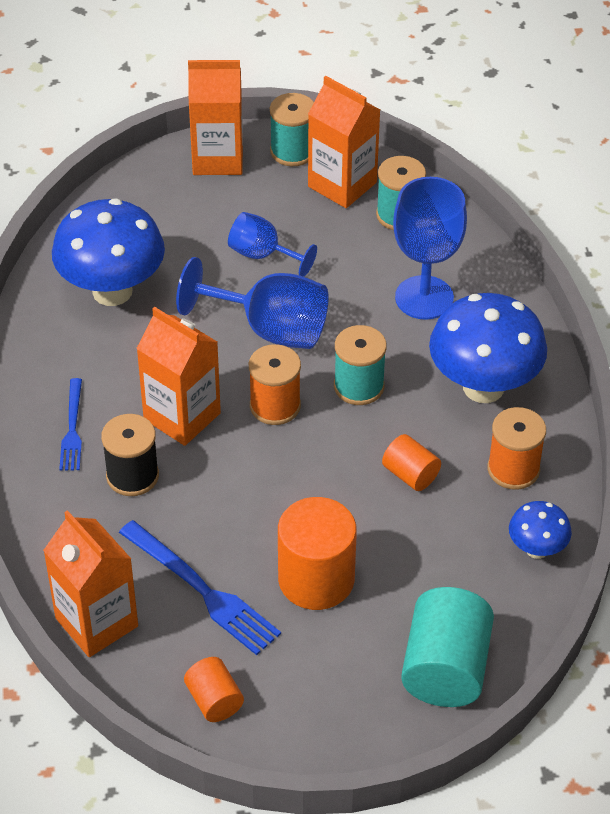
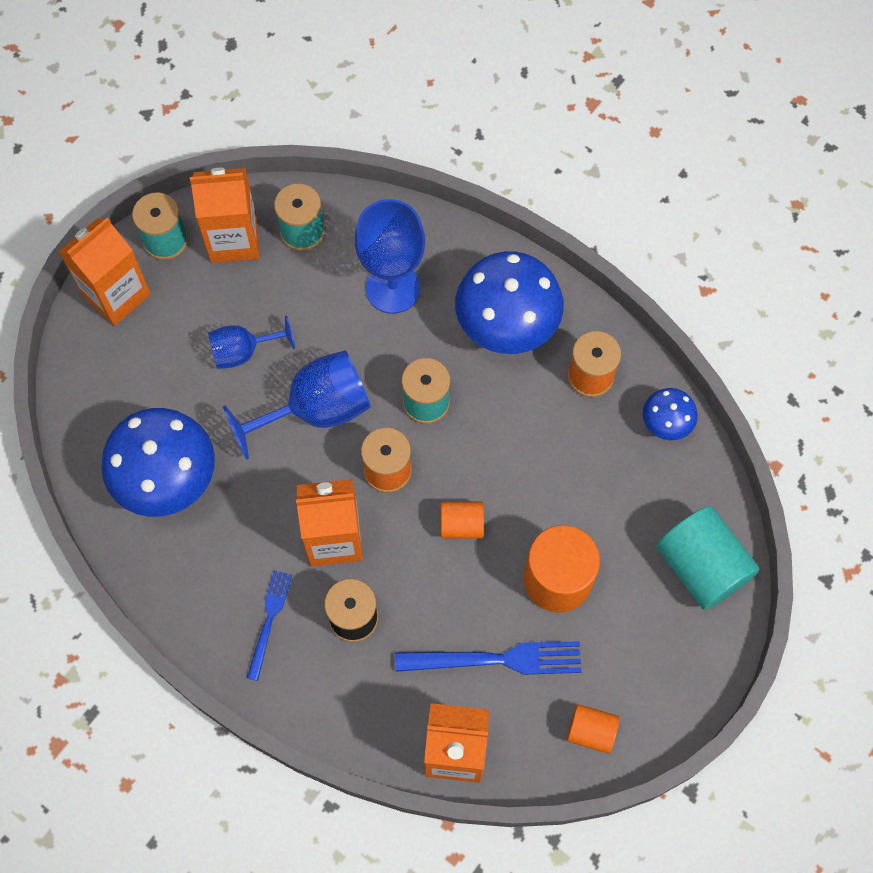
camera: 45 degrees left, 20 degrees up
blue fork [59,378,82,471] -> blue fork turned 120 degrees counterclockwise [247,570,292,681]
orange cylinder [382,434,441,491] -> orange cylinder moved to [441,502,484,539]

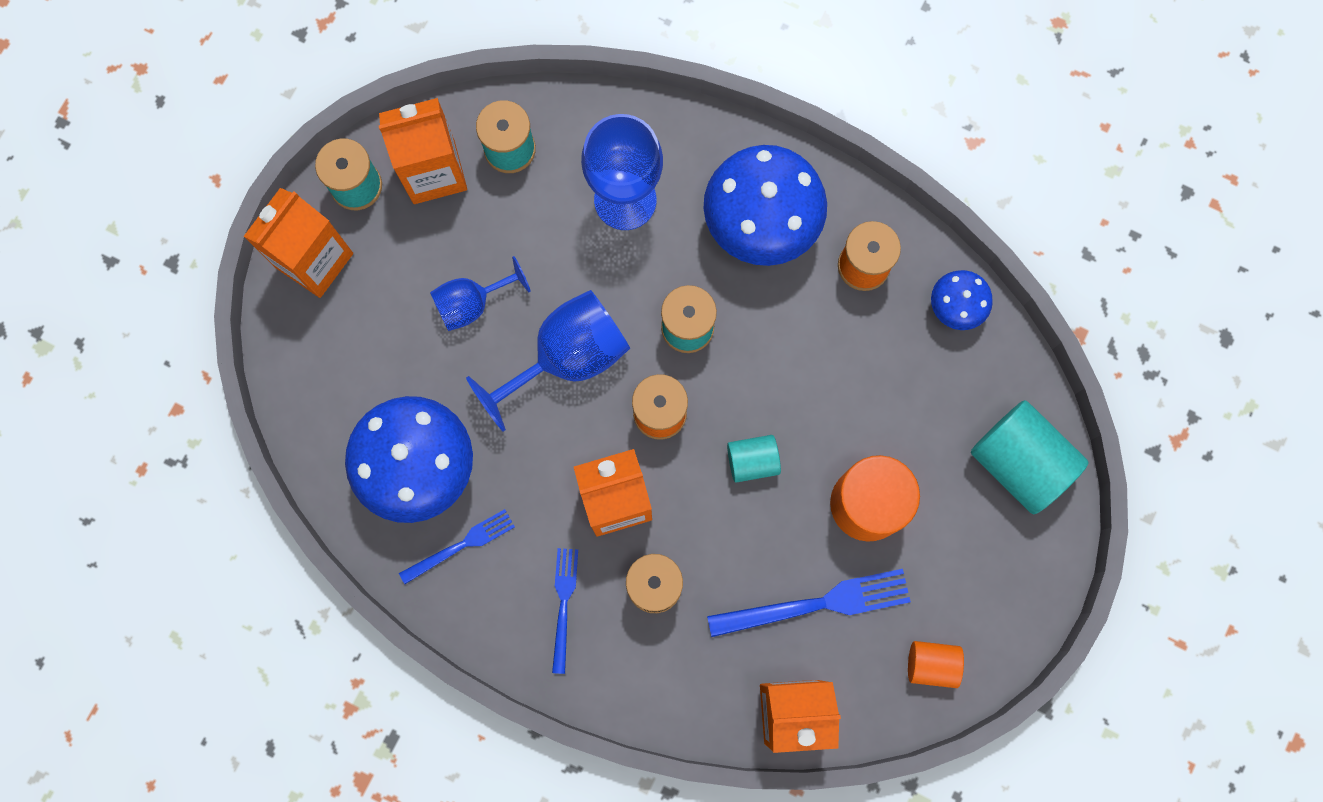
camera: 10 degrees left, 10 degrees up
orange cylinder [441,502,484,539] -> turquoise cylinder [727,435,781,483]
none -> blue fork [399,509,515,584]

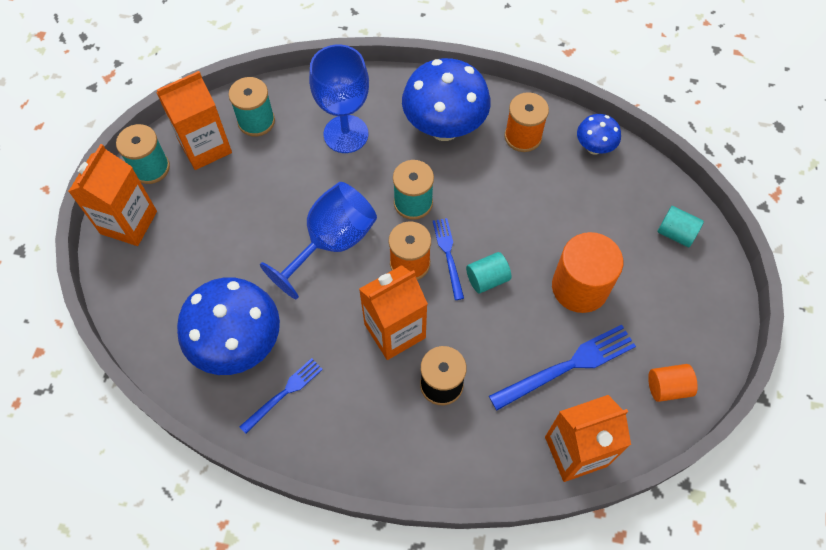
camera: 15 degrees left, 15 degrees down
blue goblet [430,256,531,331] -> none
blue fork [552,548,578,674] -> blue fork moved to [433,218,464,300]
turquoise cylinder [971,400,1089,514] -> turquoise cylinder [657,206,704,247], size x0.54

